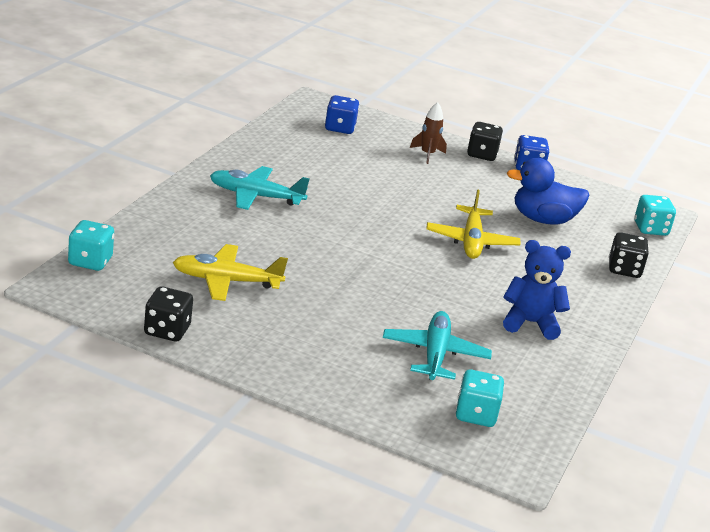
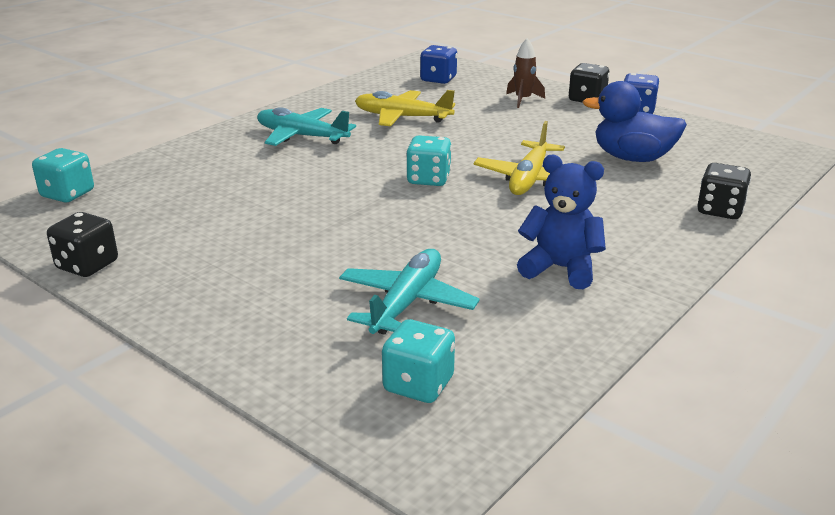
camera: 20 degrees right, 0 degrees up
yellow plane [173,244,288,301] -> yellow plane moved to [355,90,455,126]
turquoise dice [634,195,676,236] -> turquoise dice moved to [406,135,452,186]

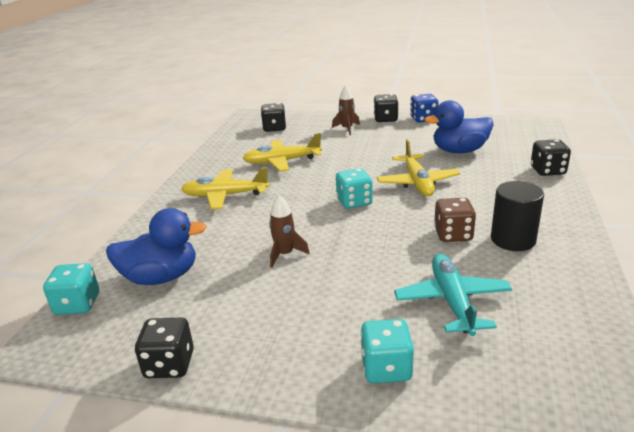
camera: 25 degrees left, 0 degrees up
turquoise plane [257,107,356,146] -> yellow plane [181,167,270,209]
turquoise dice [382,319,455,403] -> turquoise dice moved to [360,319,414,383]
blue dice [420,45,457,84] -> black dice [261,103,286,132]
blue teddy bear [517,154,606,289] -> black cylinder [491,181,544,251]
none -> blue duck [106,208,207,285]
none -> brown rocket [269,195,310,268]
none -> brown dice [434,198,476,242]

